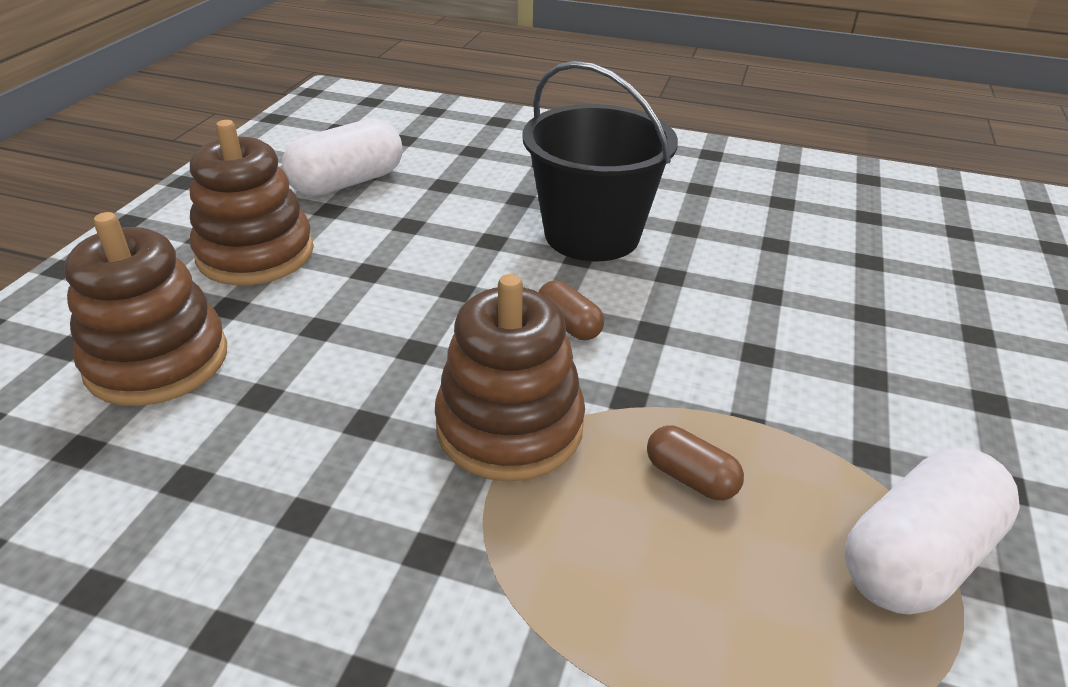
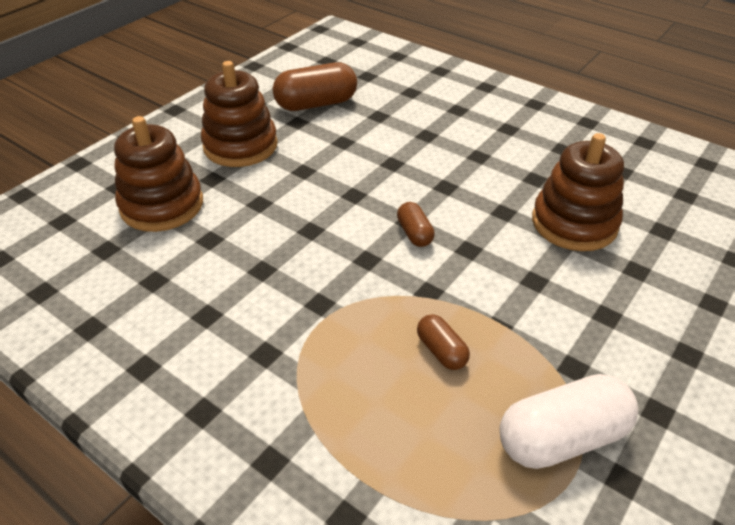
camera: 20 degrees right, 5 degrees up
white capsule [282,118,403,196] -> brown capsule [273,63,357,111]
brown stacking toy [435,274,585,482] -> brown stacking toy moved to [532,133,624,251]
black bucket [522,61,678,261] -> none

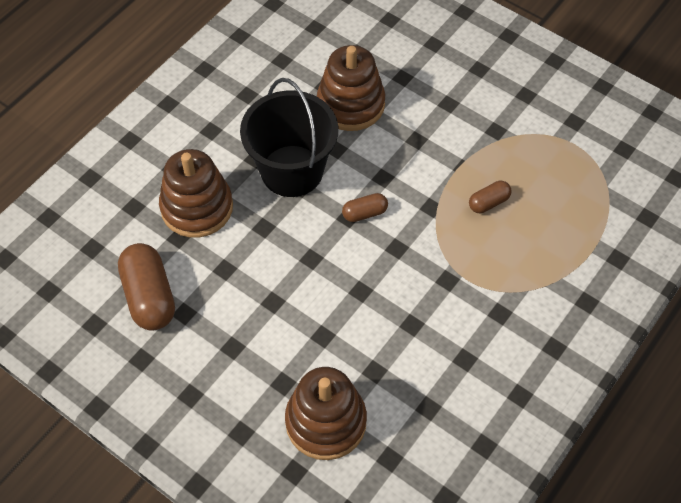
camera: 90 degrees left, 15 degrees up
brown stacking toy [201,61,278,167] -> brown stacking toy moved to [159,149,233,238]
white capsule [500,374,638,469] -> none
none -> black bucket [240,78,338,197]

